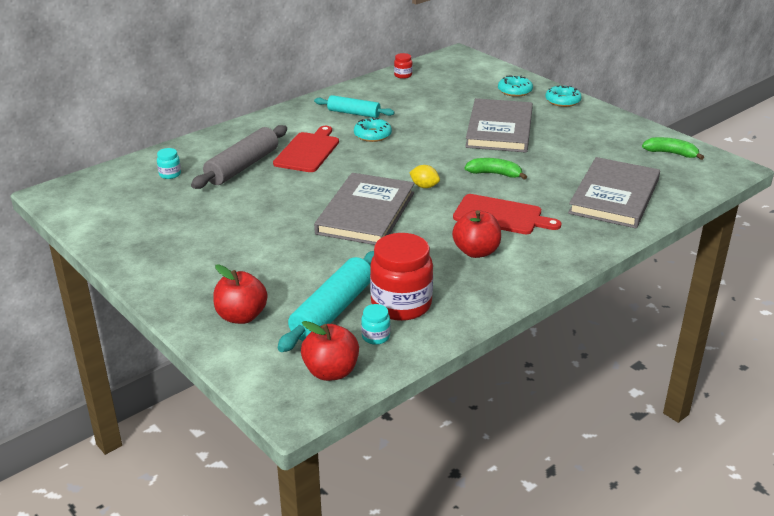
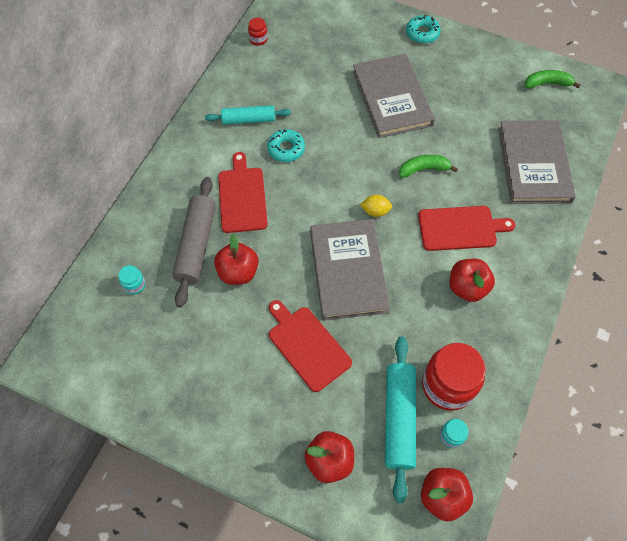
camera: 25 degrees left, 30 degrees up
turquoise donut [498,75,533,97] -> none
none -> red apple [214,233,259,285]
none -> red cutting board [269,300,352,392]

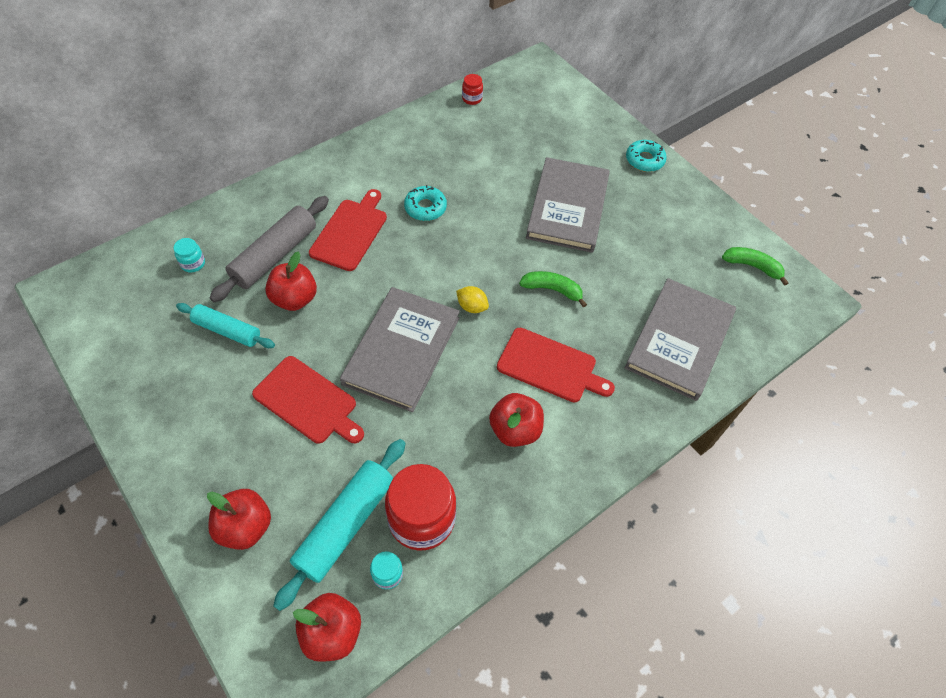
camera: 25 degrees right, 5 degrees down
turquoise rolling pin [205,105,291,124] -> turquoise rolling pin moved to [176,303,275,348]
red cutting board [269,300,352,392] -> red cutting board turned 135 degrees clockwise [252,356,364,444]

